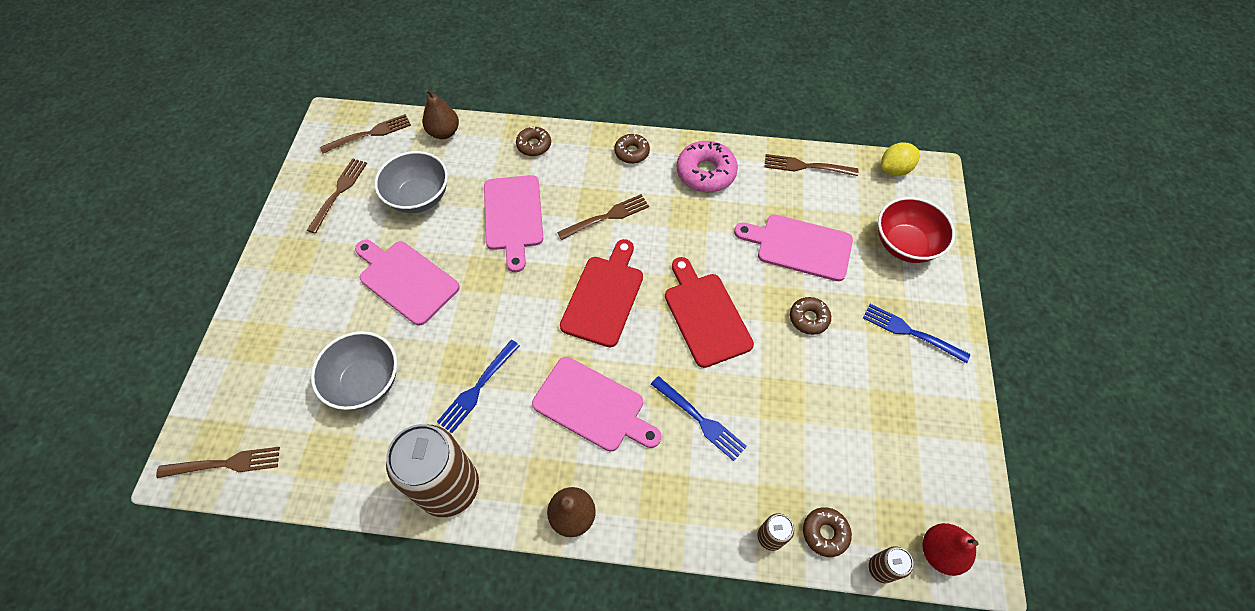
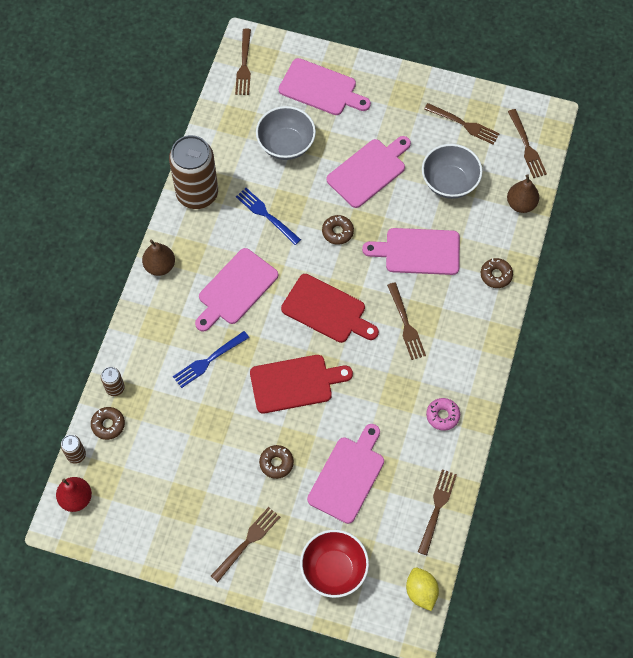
camera: 100 degrees right, 5 degrees up
brown donut [614,134,650,164] -> brown donut moved to [322,215,354,245]
pink donut [677,141,738,192] -> pink donut [426,398,460,431], size x0.60
blue fork [863,304,970,363] -> brown fork [211,507,280,582]
none -> pink cutting board [278,58,371,115]

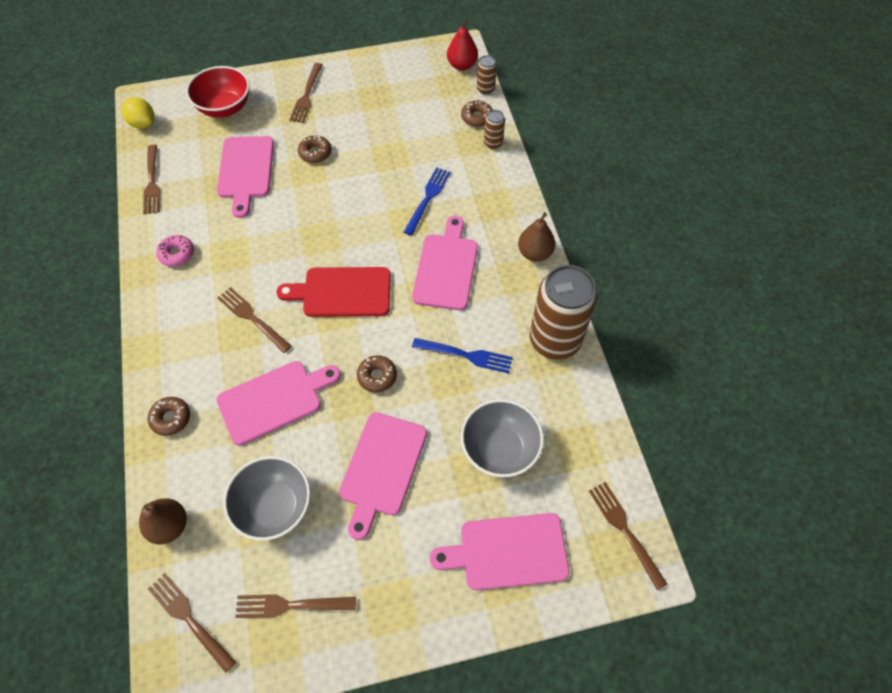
camera: 150 degrees right, 5 degrees down
red cutting board [250,355,353,413] -> none

